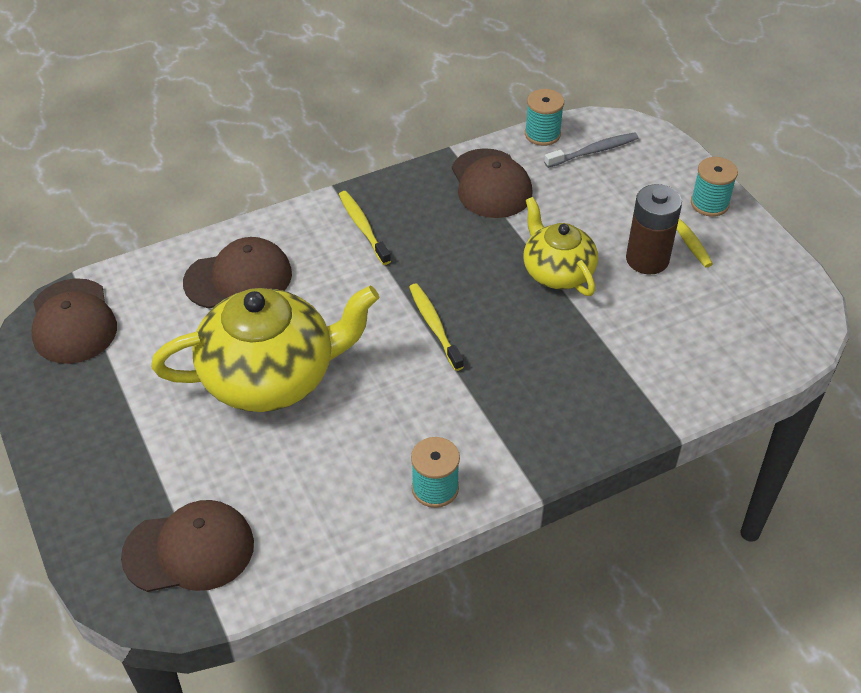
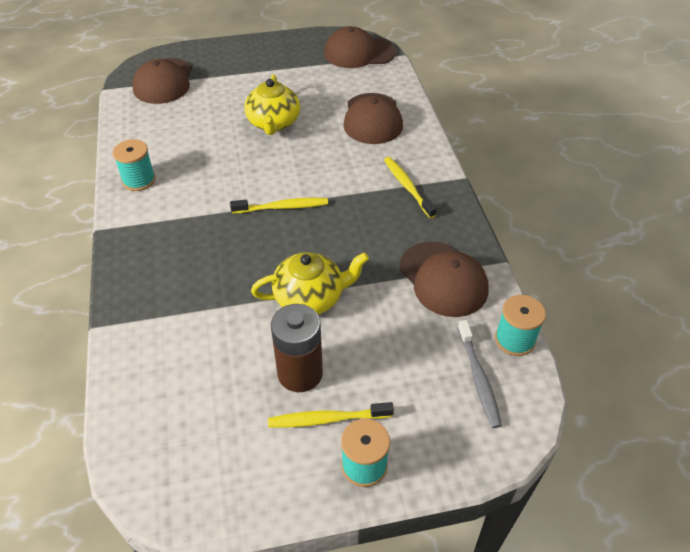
camera: 105 degrees right, 0 degrees up
yellow teapot [151,286,379,412] -> yellow teapot [245,75,300,135], size x0.59
yellow toothbrush [339,191,391,265] -> yellow toothbrush turned 105 degrees counterclockwise [384,157,437,218]
brown cap [452,148,533,218] -> brown cap turned 120 degrees counterclockwise [400,242,489,317]

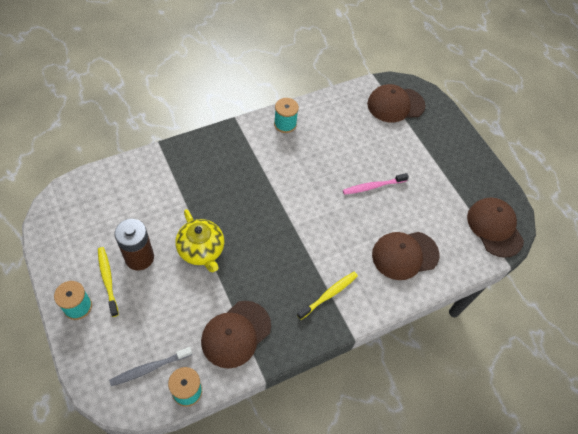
camera: 70 degrees right, 10 degrees up
yellow toothbrush [230,198,328,214] -> none
yellow teapot [245,75,300,135] -> pink toothbrush [343,173,409,195]

